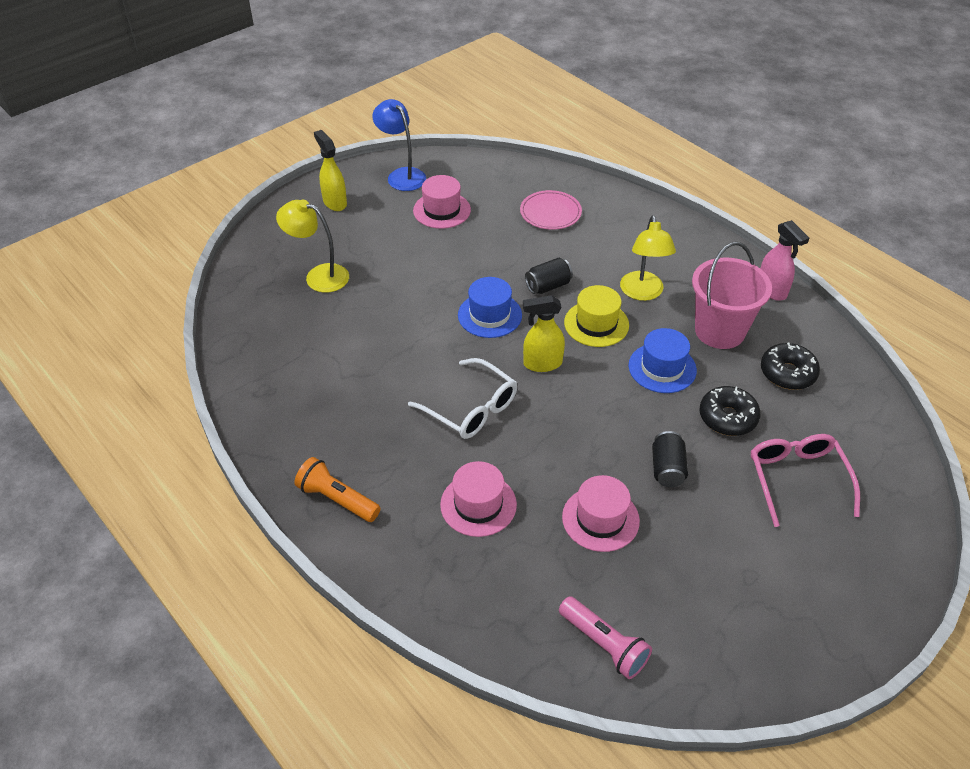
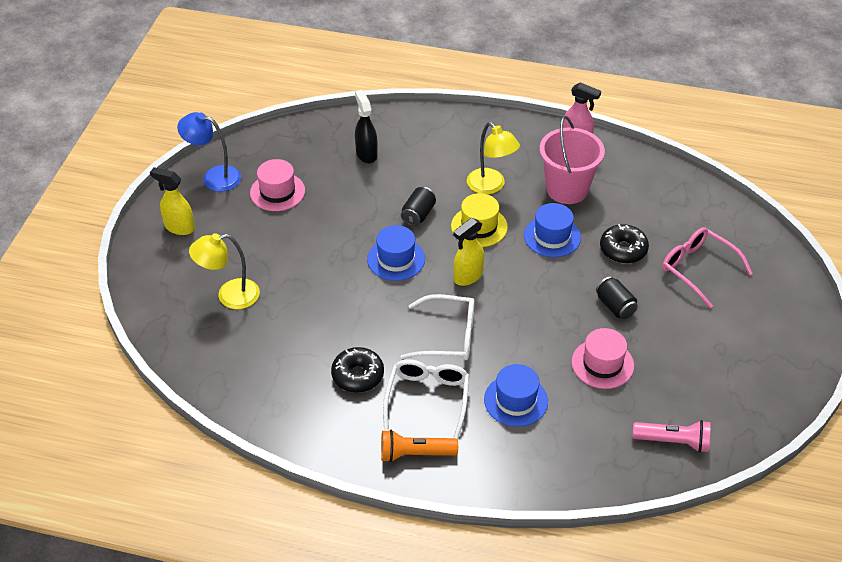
camera: 35 degrees left, 0 degrees up
pink hat [440,461,517,537] -> blue hat [484,364,548,427]
pink plate [520,190,582,230] -> black spray bottle [355,90,378,163]
black donut [761,342,820,390] -> black donut moved to [331,347,384,393]
none -> white glasses [383,359,469,439]

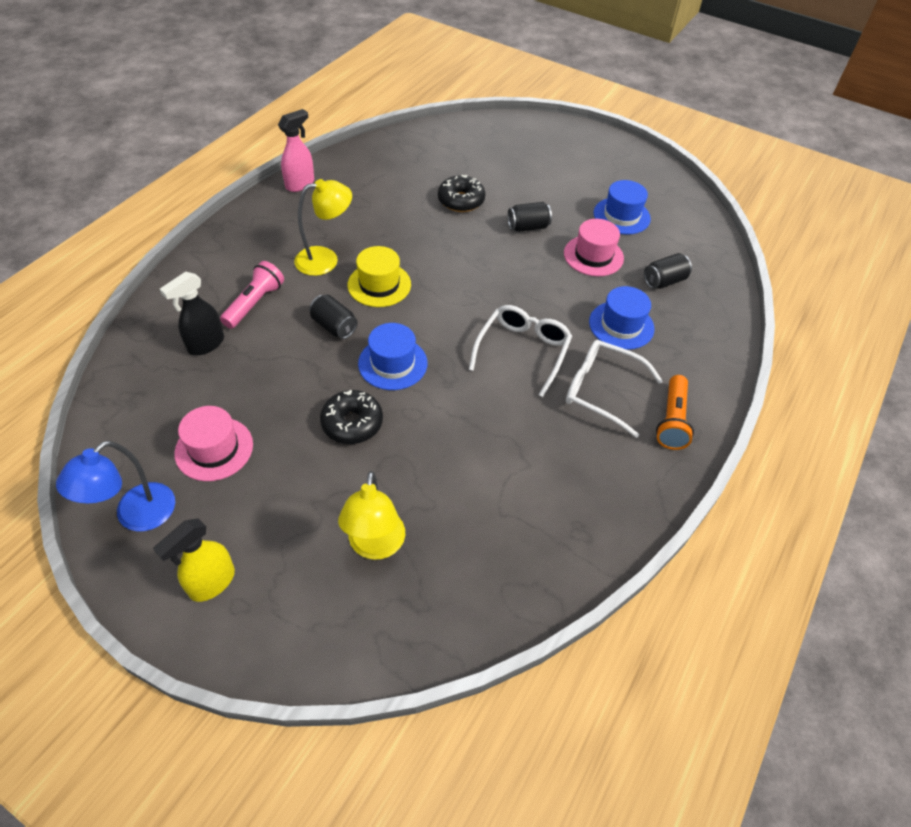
camera: 75 degrees left, 5 degrees up
black donut [331,347,384,393] -> black donut moved to [320,390,383,444]
black spray bottle [355,90,378,163] -> black spray bottle turned 45 degrees counterclockwise [160,271,224,355]
yellow spray bottle [453,218,484,286] -> none
blue hat [524,203,581,257] -> blue hat moved to [594,180,651,235]
pink bucket [539,116,605,204] -> none
pink flashlight [632,420,710,453] -> pink flashlight moved to [220,261,284,329]
pink glasses [662,227,753,308] -> none
none -> black can [644,253,692,289]

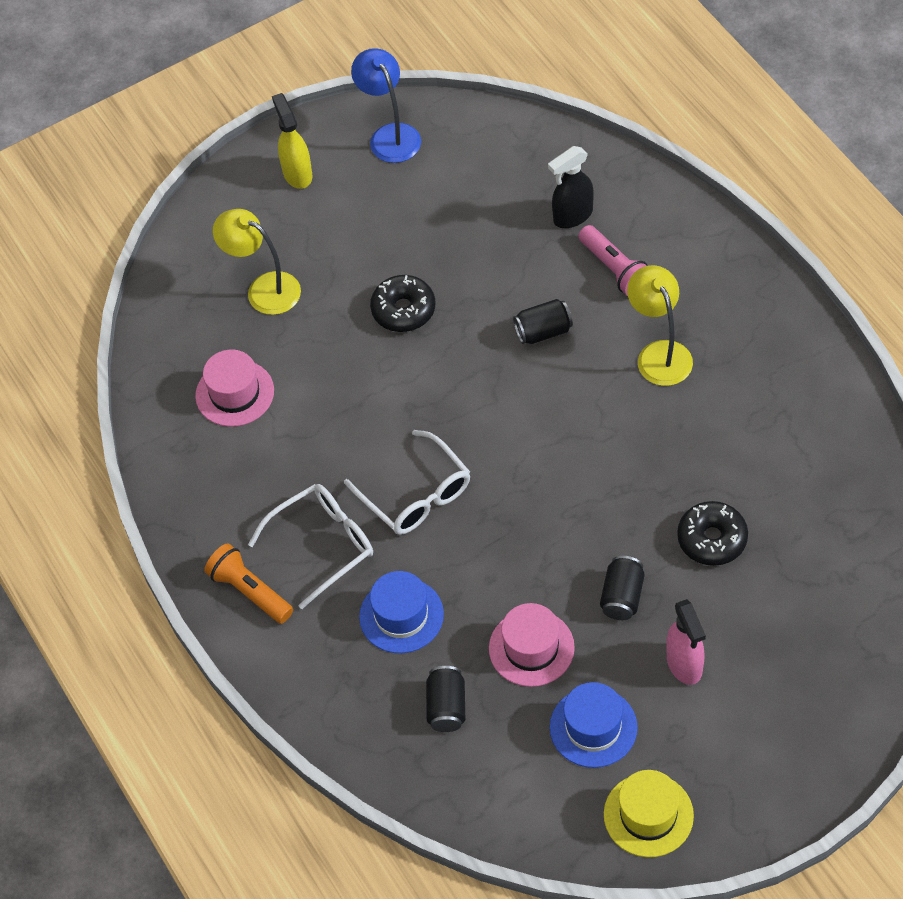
camera: 125 degrees right, 5 degrees up
black spray bottle [160,271,224,355] -> black spray bottle turned 105 degrees counterclockwise [548,146,594,228]
pink hat [174,406,253,481] -> pink hat moved to [195,349,274,427]
pink spray bottle [278,109,314,192] -> pink spray bottle moved to [666,599,706,685]
yellow lamp [294,179,352,276] -> yellow lamp turned 150 degrees clockwise [627,265,693,386]
yellow hat [348,246,411,307] -> yellow hat moved to [604,770,694,857]
blue hat [358,323,427,390] -> none

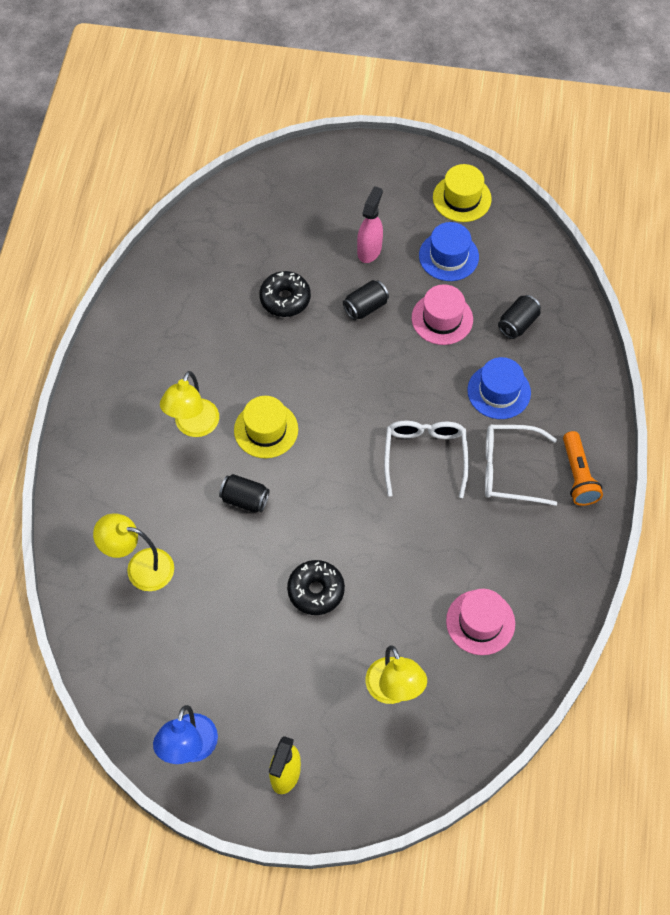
camera: 145 degrees left, 5 degrees up
black spray bottle [548,146,594,228] -> yellow lamp [93,513,174,591]
pink flashlight [578,225,648,296] -> none
none -> yellow hat [234,396,298,458]

